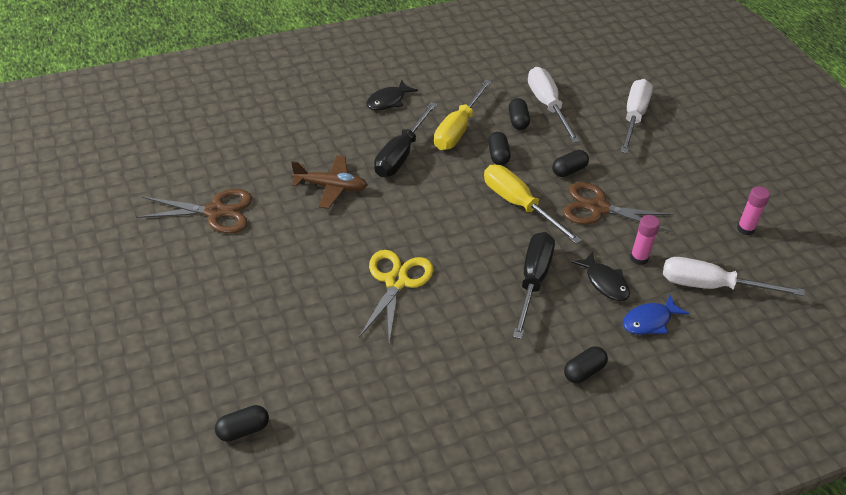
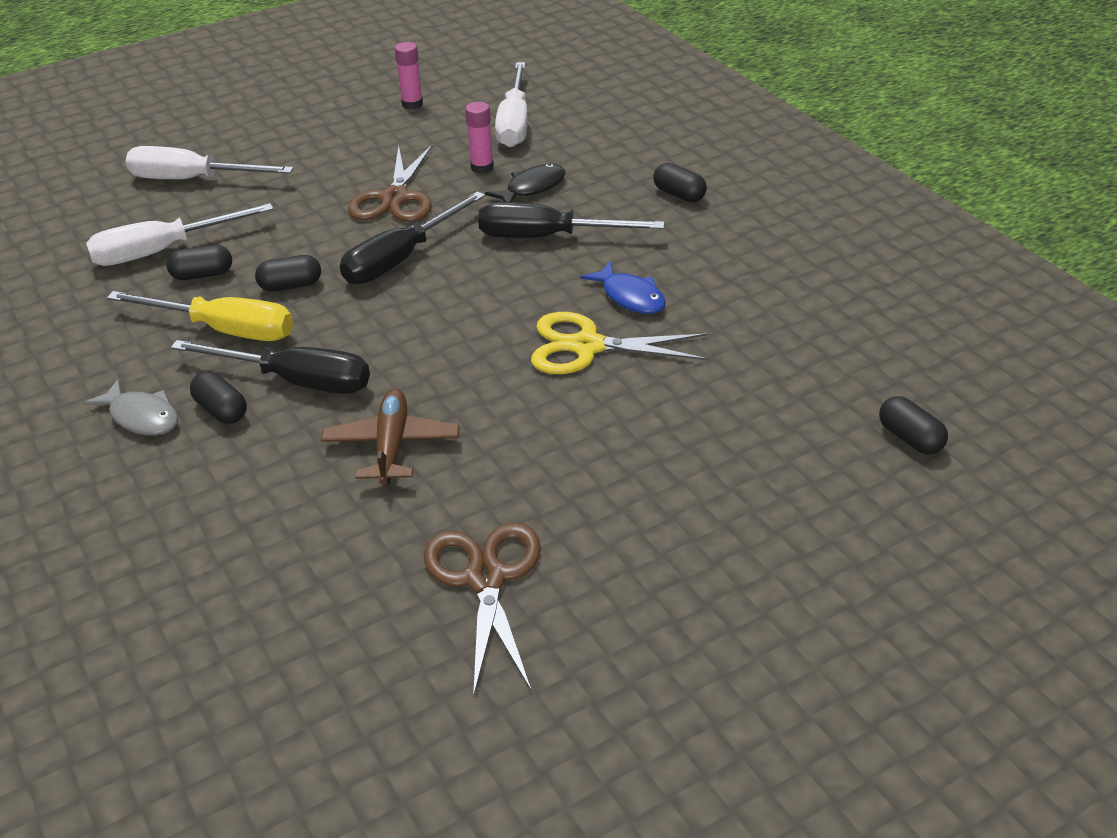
camera: 95 degrees left, 5 degrees down
black fish [366,80,418,110] -> grey fish [83,379,178,436]
yellow screwdriver [484,165,582,244] -> black screwdriver [340,191,485,284]
black capsule [552,150,589,177] -> black capsule moved to [190,372,247,424]
blue fish [623,295,689,335] -> blue fish moved to [580,261,666,314]

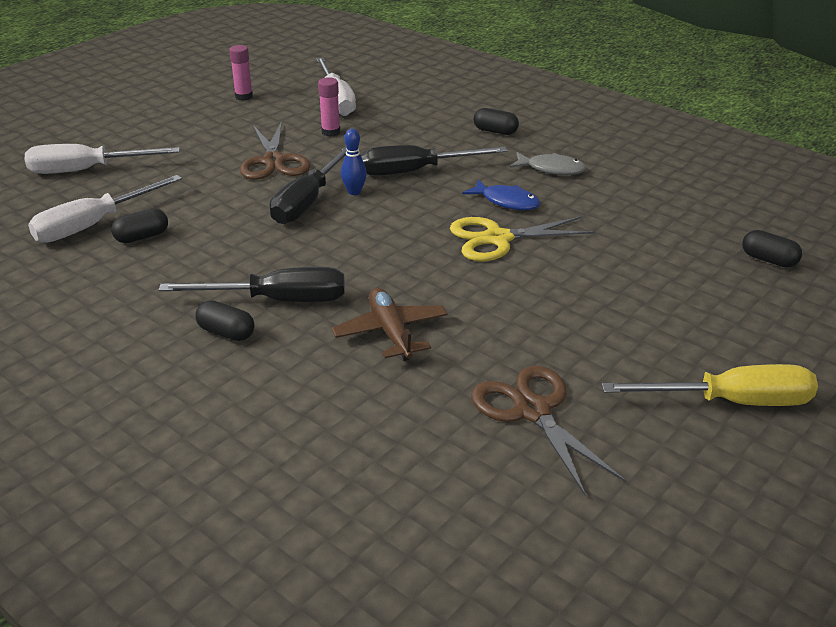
camera: 20 degrees left, 5 degrees down
grey fish [83,379,178,436] -> grey fish moved to [510,152,586,175]
yellow screwdriver [107,291,293,341] -> yellow screwdriver moved to [602,364,818,406]
black capsule [255,255,321,292] -> none
black fish [485,163,565,202] -> none
none -> blue bowling pin [341,129,367,195]

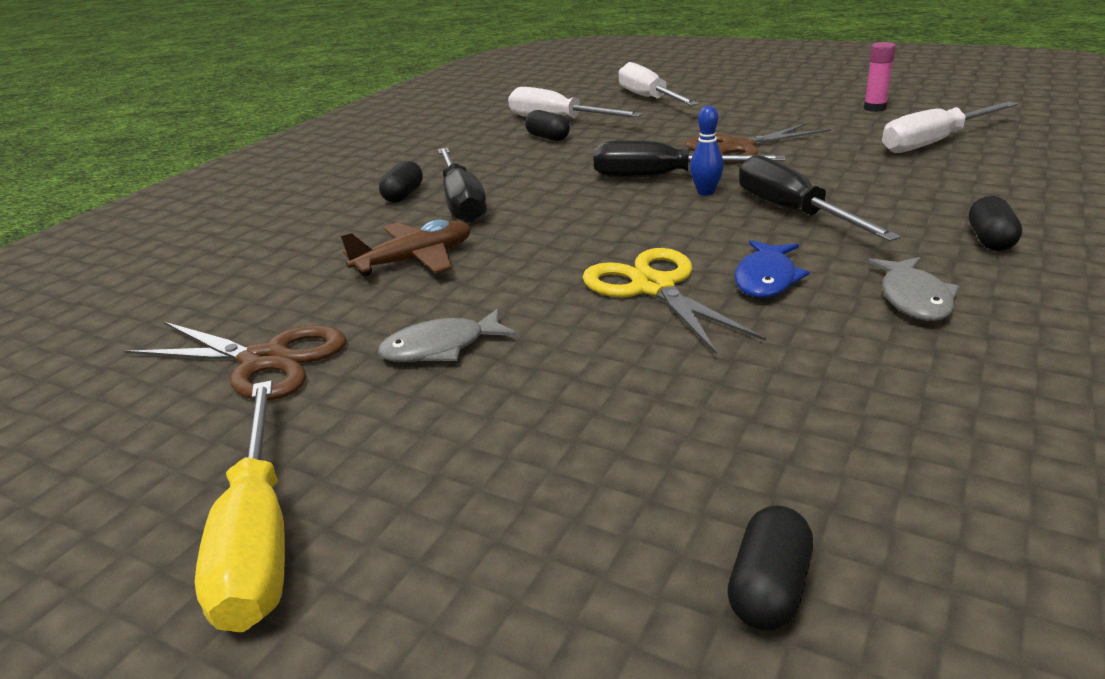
camera: 80 degrees right, 5 degrees down
pink glue stick [318,77,340,137] -> none
brown scissors [471,366,626,497] -> brown scissors turned 60 degrees clockwise [125,321,347,400]
none -> grey fish [378,308,517,362]

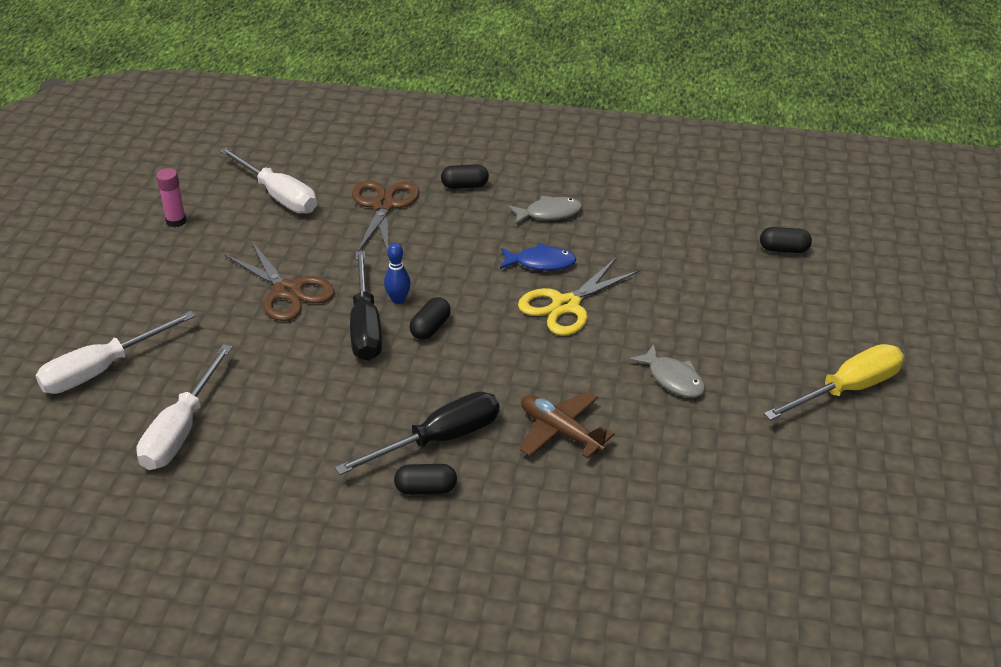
camera: 110 degrees left, 10 degrees up
brown scissors [125,321,347,400] -> brown scissors moved to [352,180,420,251]
black capsule [525,110,570,141] -> black capsule moved to [409,297,451,340]
black screwdriver [739,155,901,241] -> none

